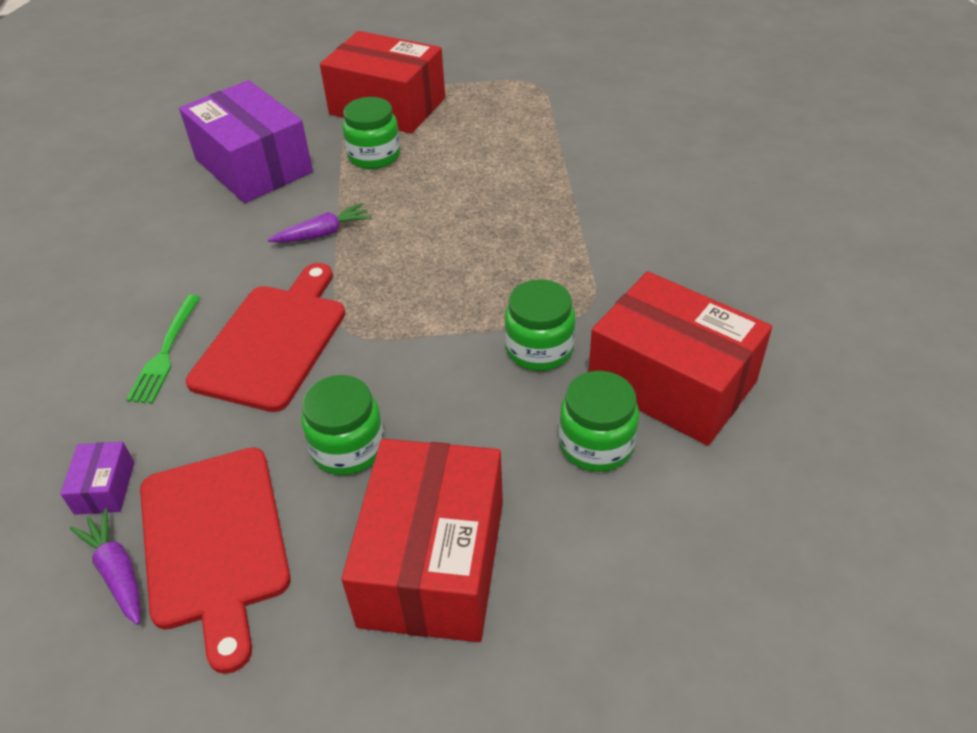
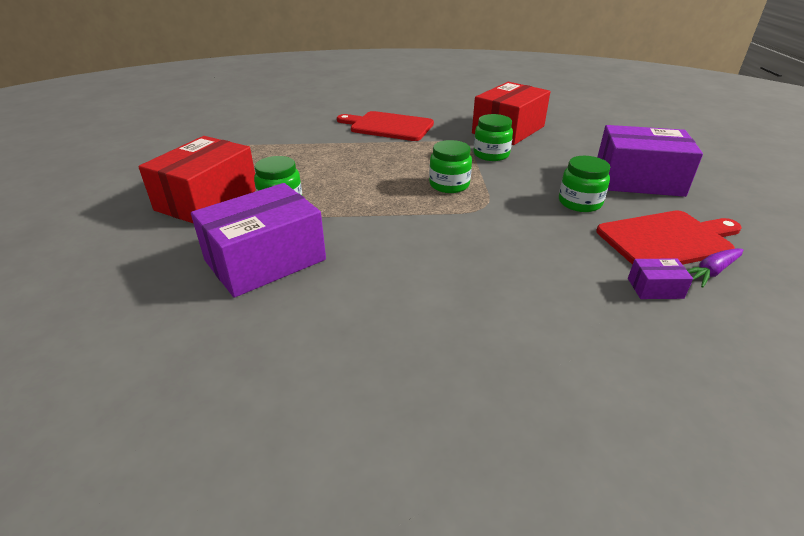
camera: 90 degrees left, 10 degrees down
green fork [126,295,200,404] -> none
red cutting board [186,263,345,412] -> red cutting board moved to [337,111,434,141]
purple carrot [268,203,372,243] -> none
red box [341,439,503,642] -> purple box [597,125,703,197]
green jar [559,371,639,472] -> green jar moved to [429,140,472,193]

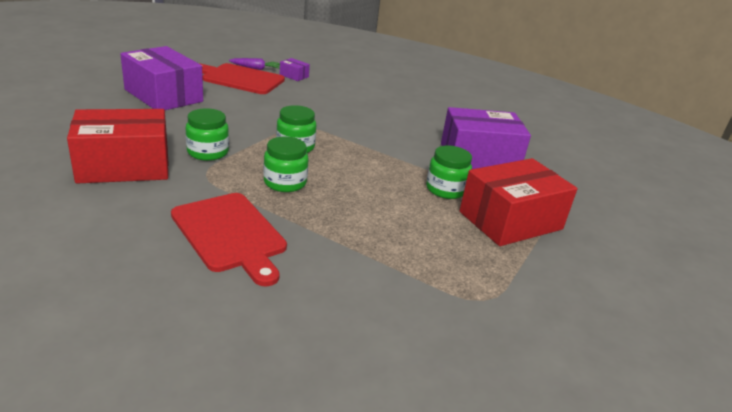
camera: 150 degrees left, 5 degrees down
green jar [559,156,610,212] -> green jar moved to [263,136,308,192]

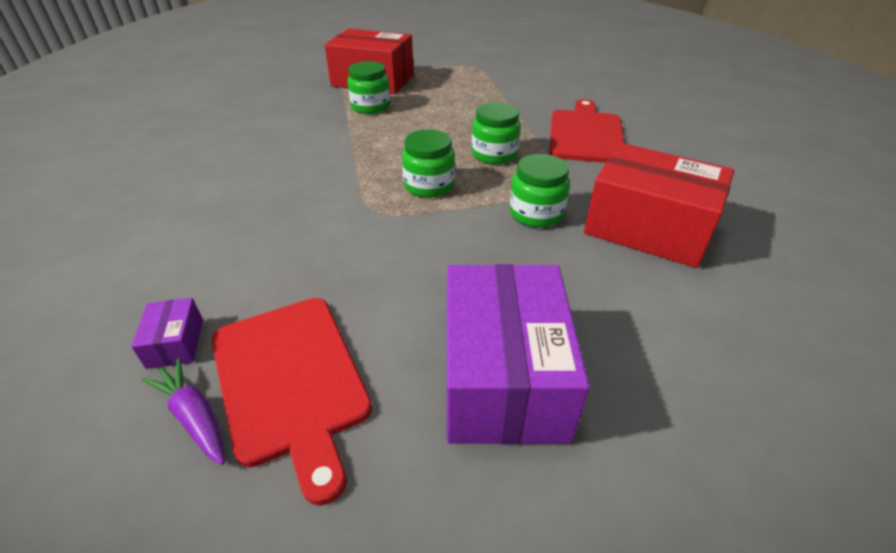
camera: 130 degrees left, 10 degrees up
purple box [441,107,531,169] -> none

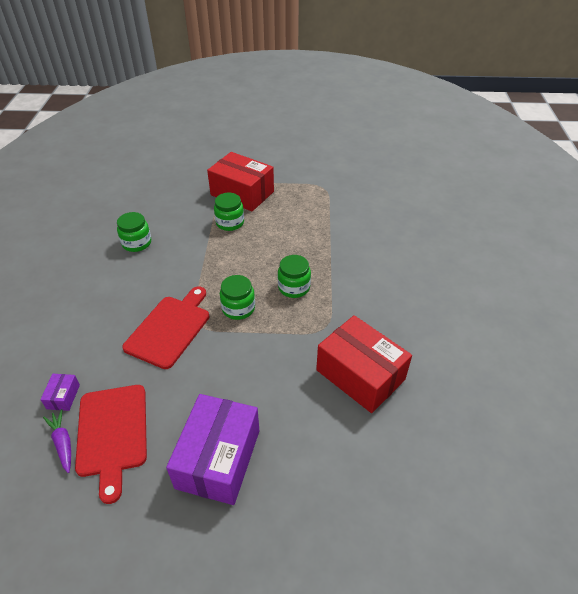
camera: 15 degrees right, 5 degrees up
green jar [510,154,570,228] -> green jar moved to [117,212,151,252]
red cutting board [549,99,625,163] -> red cutting board moved to [122,286,209,369]

